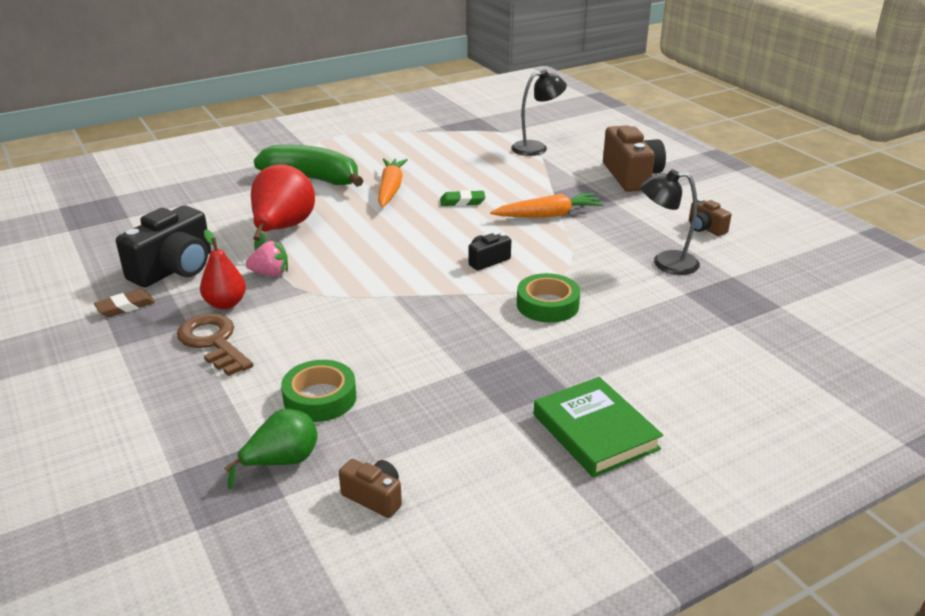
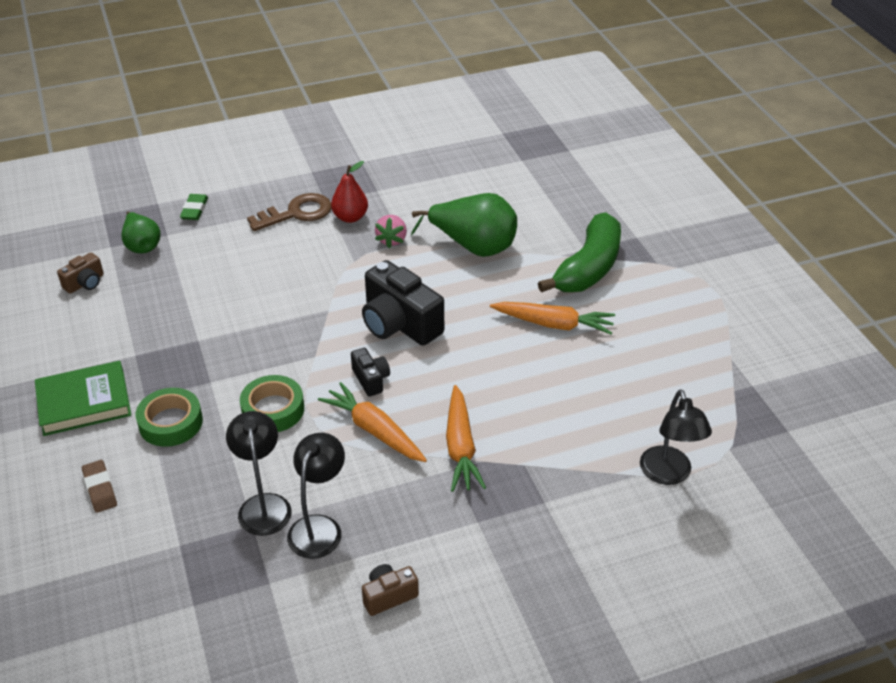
camera: 100 degrees right, 10 degrees up
brown eraser [94,289,155,317] -> brown eraser moved to [82,460,117,513]
black camera [116,205,211,287] -> black camera moved to [362,260,444,345]
red pear [251,164,315,250] -> green pear [411,193,517,257]
green tape [281,360,356,422] -> green tape moved to [136,388,203,447]
green eraser [440,190,485,206] -> green eraser moved to [180,194,208,220]
brown camera [603,125,666,192] -> none
none -> black lamp [226,411,291,536]
none -> orange carrot [318,382,427,462]

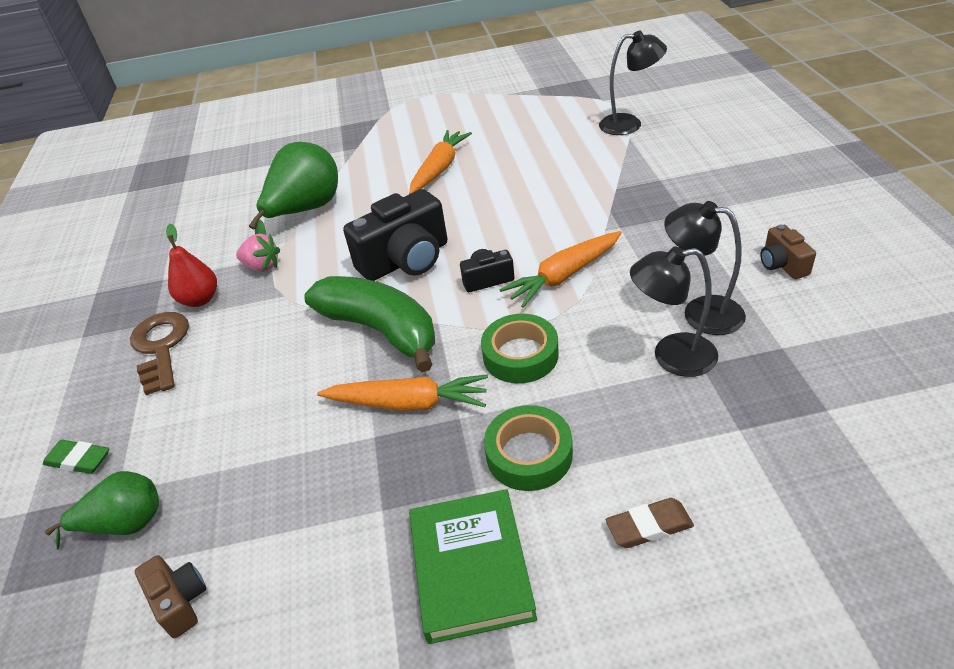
camera: 75 degrees left, 0 degrees up
orange carrot [446,385,486,492] -> orange carrot moved to [317,375,488,411]
green banana [538,213,621,292] -> green banana moved to [304,276,435,372]

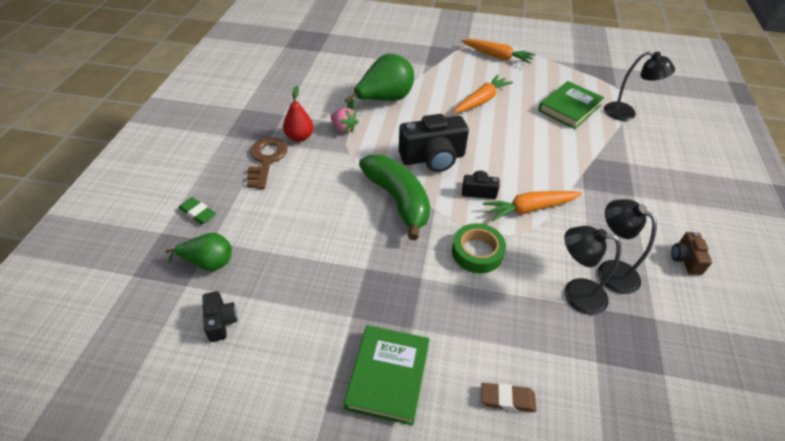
camera: 15 degrees right, 5 degrees up
brown camera [135,555,206,638] -> black camera [202,291,238,342]
orange carrot [317,375,488,411] -> orange carrot moved to [461,39,536,64]
green tape [484,405,573,491] -> none
none -> green book [538,81,604,129]

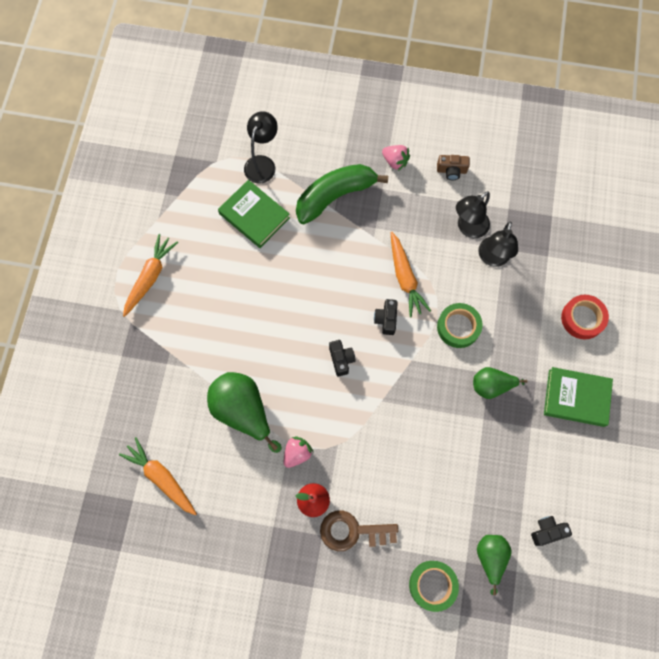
camera: 90 degrees left, 25 degrees up
green eraser [178,197,216,224] -> green tape [409,561,459,612]
green banana [359,155,430,240] -> green banana moved to [296,164,388,224]
black camera [399,114,469,172] -> black camera [329,340,356,376], size x0.50
orange carrot [454,75,513,114] -> orange carrot moved to [119,437,197,516]
brown eraser [481,383,537,412] -> red tape [561,295,609,339]
none -> pink strawberry [382,145,410,171]
none -> green pear [473,367,528,399]

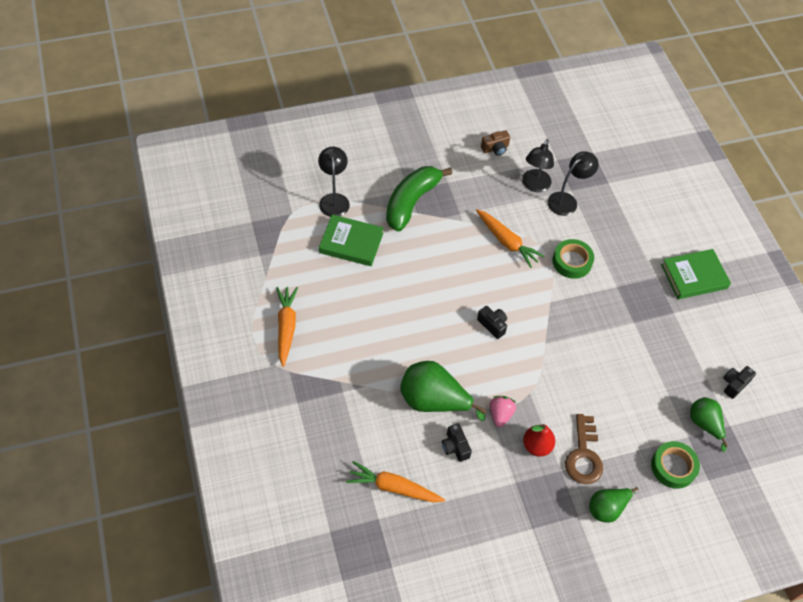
camera: 30 degrees left, 15 degrees down
brown key [320,510,398,551] -> brown key turned 60 degrees counterclockwise [565,414,603,484]
black camera [374,299,398,335] -> black camera moved to [442,423,472,462]
pink strawberry [382,145,410,171] -> none
green pear [473,367,528,399] -> green pear moved to [589,487,638,523]
black lamp [478,222,518,267] -> black lamp turned 120 degrees counterclockwise [548,151,599,216]
red tape [561,295,609,339] -> none

